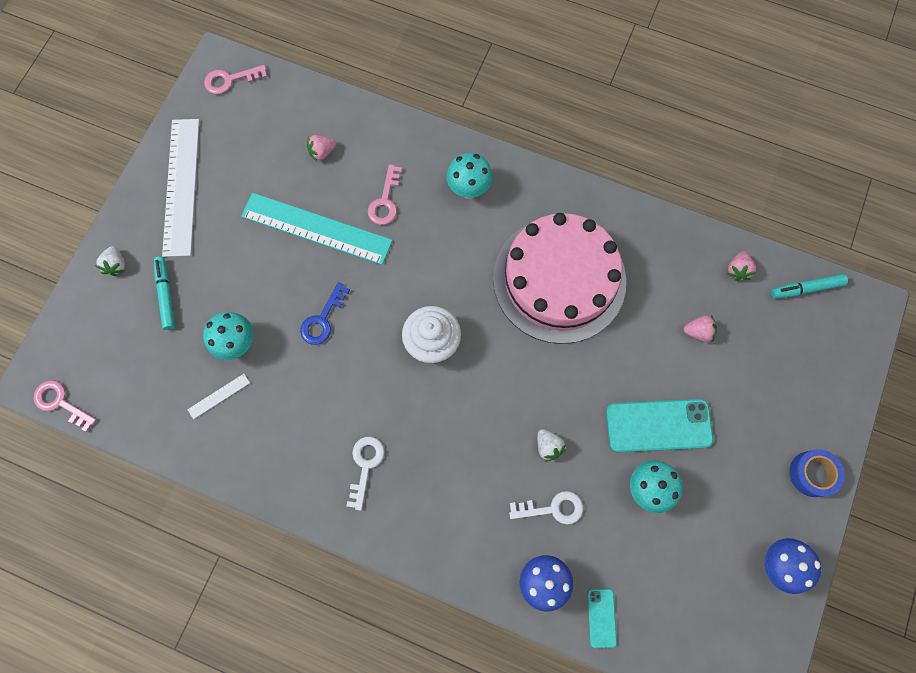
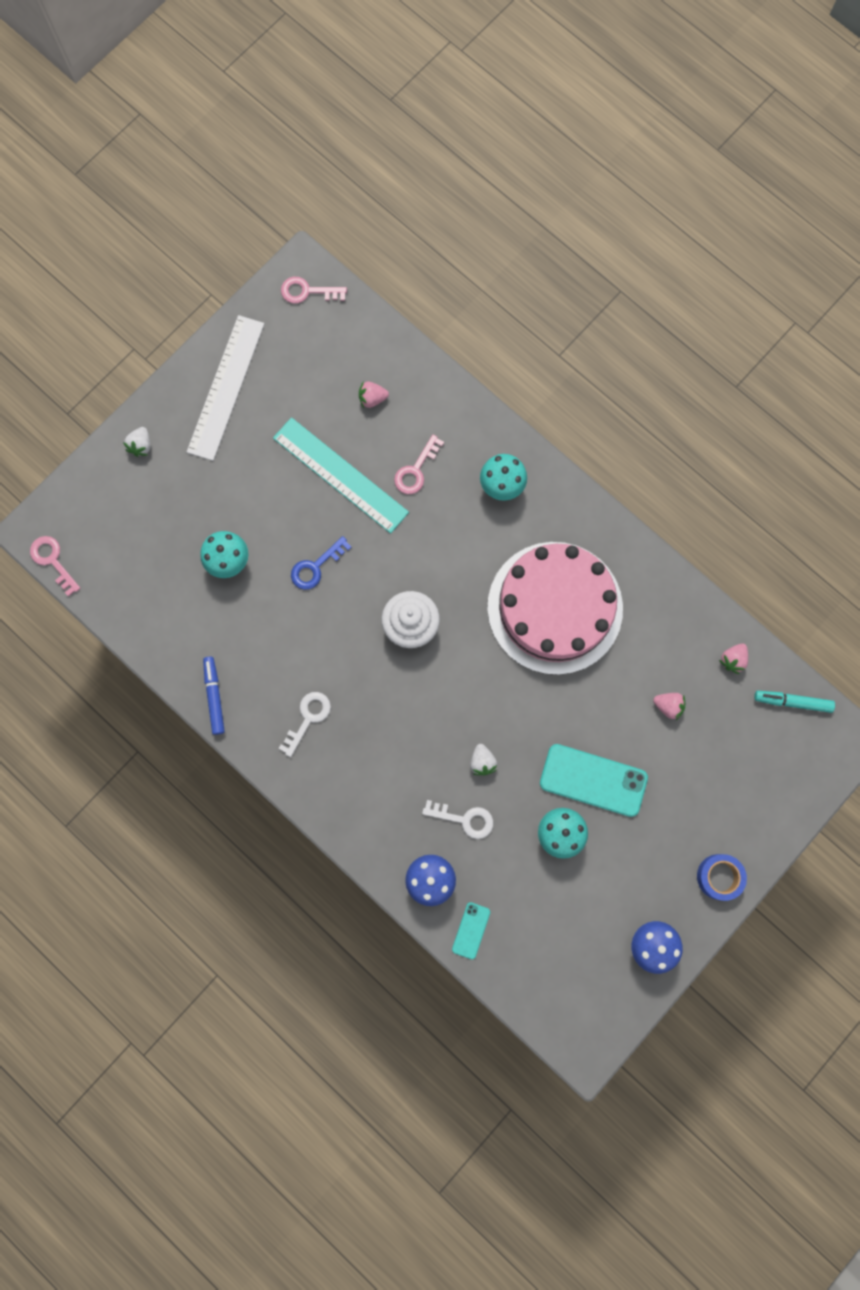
camera: 20 degrees right, 5 degrees up
turquoise marker [154,256,175,330] -> none
white ruler [187,374,250,419] -> none
none -> blue marker [203,657,225,735]

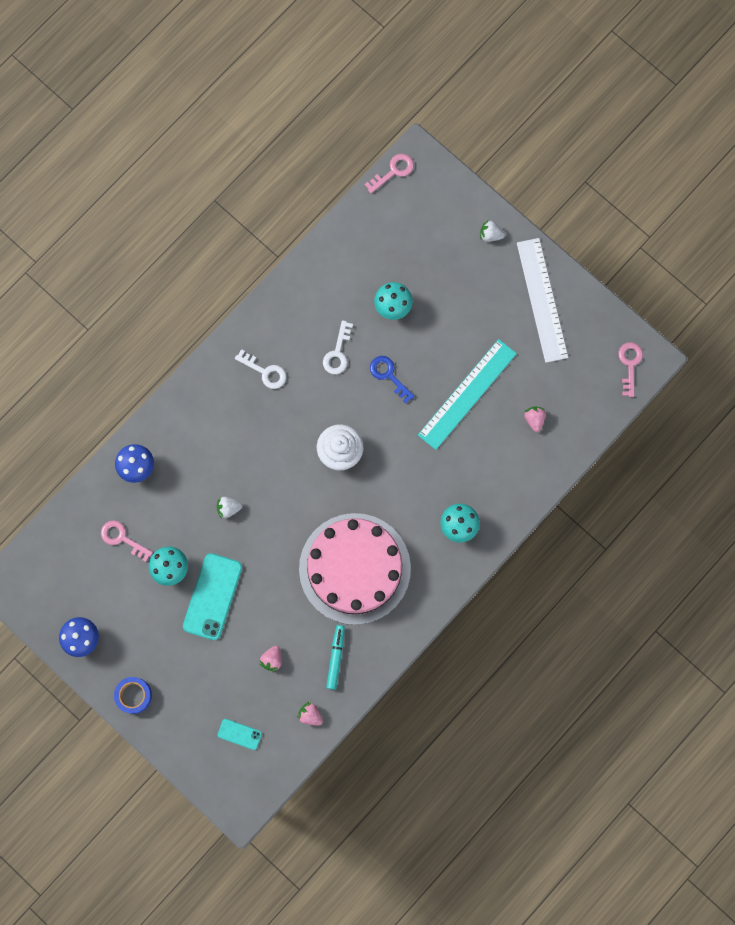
camera: 90 degrees right, 0 degrees up
white ruler [187,315,264,461] -> white ruler turned 60 degrees clockwise [517,238,568,363]
blue marker [203,657,225,735] -> none
pink key [394,435,444,494] -> pink key moved to [101,520,153,562]
white key [422,800,493,839] -> white key moved to [323,320,353,374]
turquoise phone [452,902,490,959] -> turquoise phone moved to [218,719,262,750]
turquoise marker [754,691,835,713] -> turquoise marker moved to [326,625,345,690]

